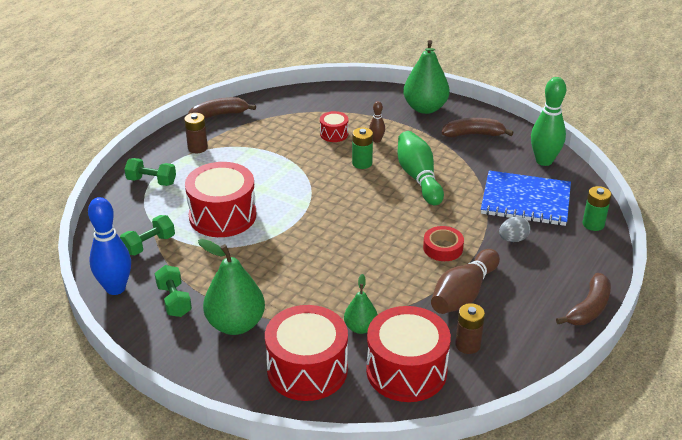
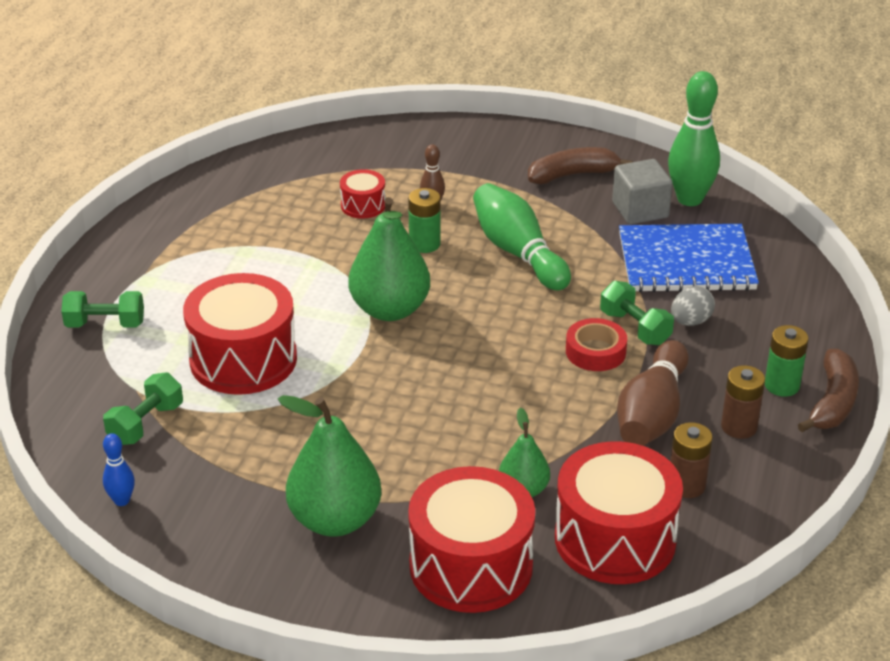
camera: 15 degrees left, 0 degrees up
blue bowling pin [88,197,131,295] -> blue bowling pin [103,433,135,506], size x0.49
green dumbbell [155,265,192,317] -> green dumbbell moved to [600,281,674,345]
brown battery [184,113,208,153] -> brown battery moved to [721,365,765,439]
brown banana [188,97,256,119] -> none
green pear [403,40,450,114] -> green pear moved to [349,197,430,321]
green battery [582,186,611,231] -> green battery moved to [765,325,809,397]
none -> grey cube [612,159,673,224]

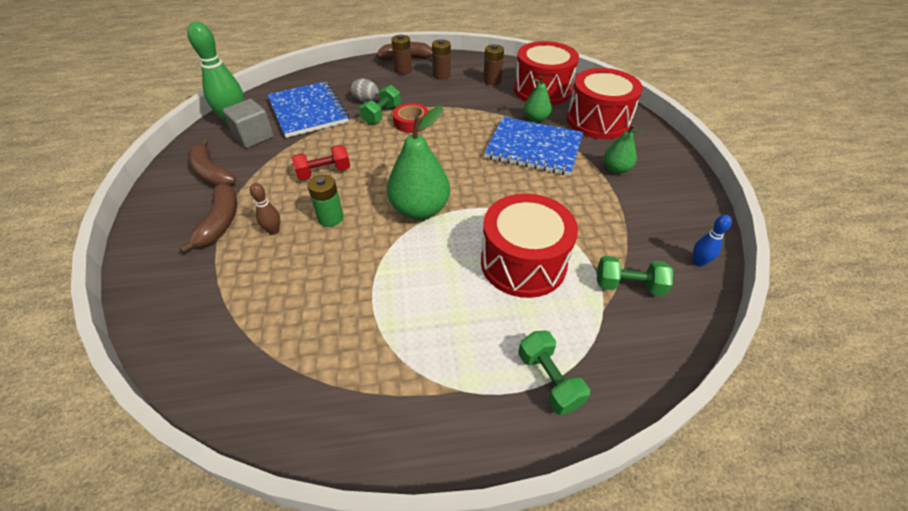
camera: 115 degrees left, 10 degrees up
green pear [278,395,382,537] -> green pear [604,125,644,174], size x0.56
red drum [340,169,385,219] -> none
green bowling pin [473,183,571,291] -> red dumbbell [292,145,350,180]
brown bowling pin [617,340,689,446] -> none
green battery [765,325,809,397] -> brown battery [392,34,412,75]
none -> brown banana [179,183,237,253]
none -> blue notebook [484,117,583,176]

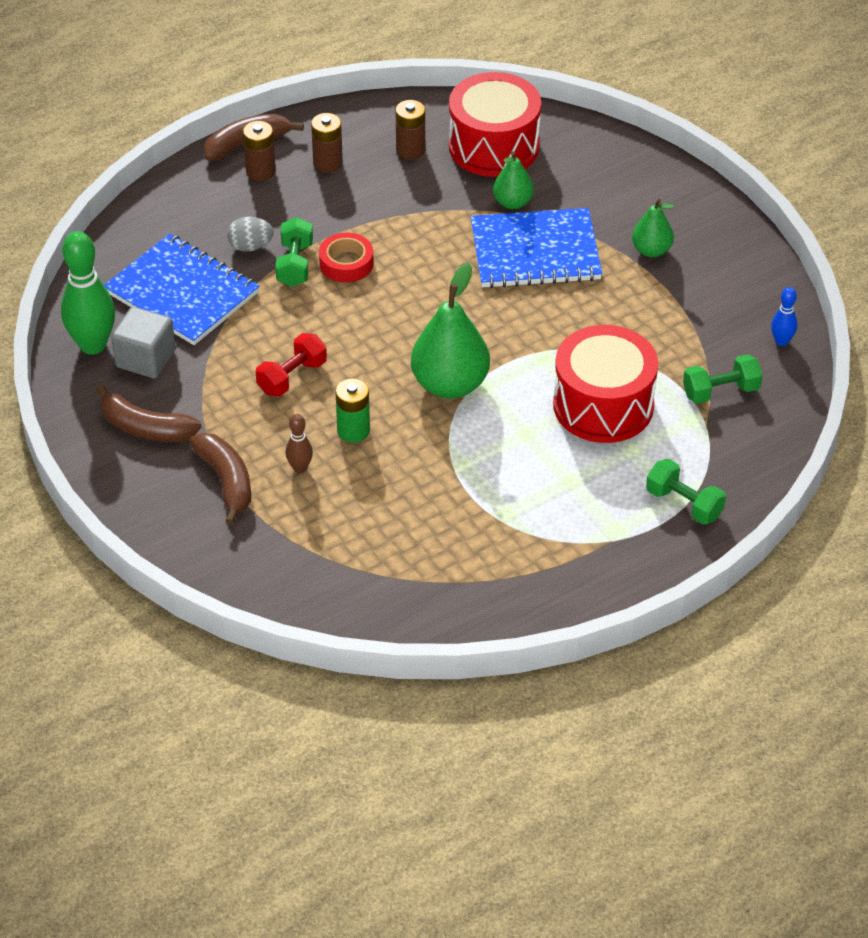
camera: 25 degrees left, 0 degrees up
red drum [567,68,643,139] -> none

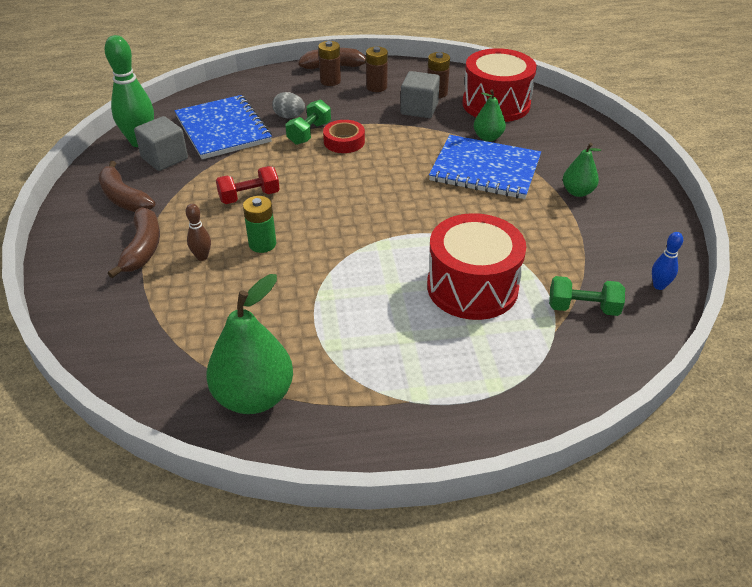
camera: 25 degrees right, 5 degrees down
green pear [411,262,490,399] -> green pear moved to [206,274,293,414]
green dumbbell [646,459,726,524] -> none
none -> grey cube [400,71,440,118]

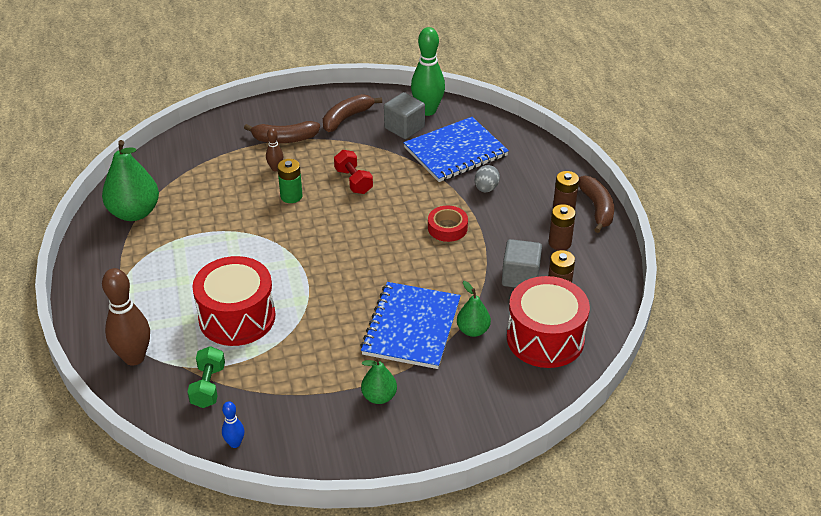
camera: 85 degrees right, 0 degrees up
green dumbbell [285,99,331,145] -> none
none -> brown bowling pin [102,268,150,366]

